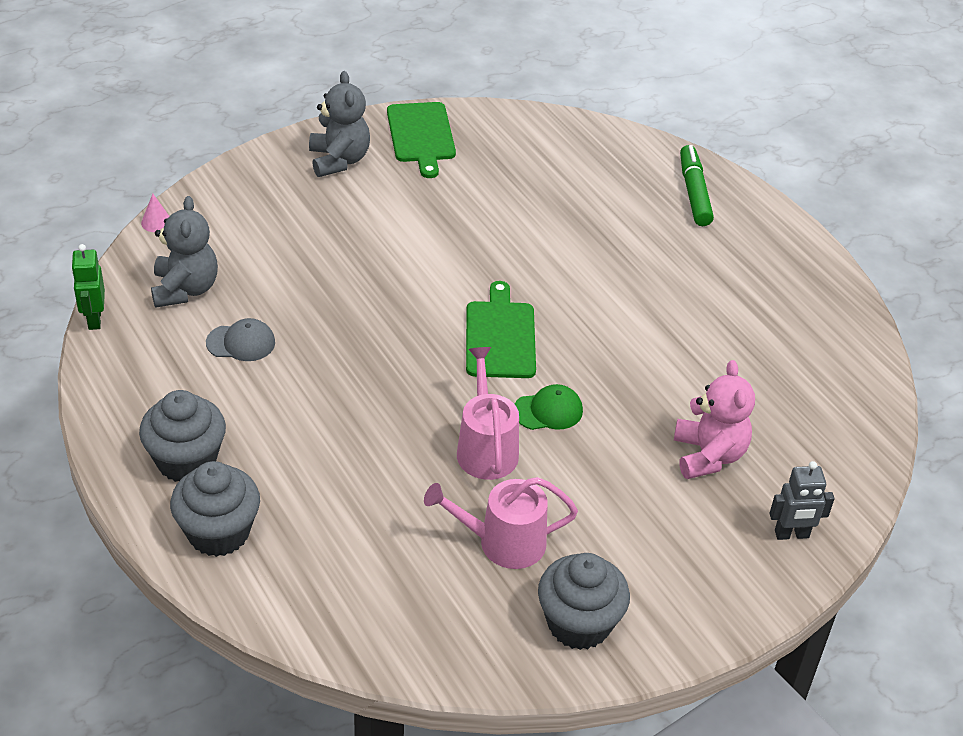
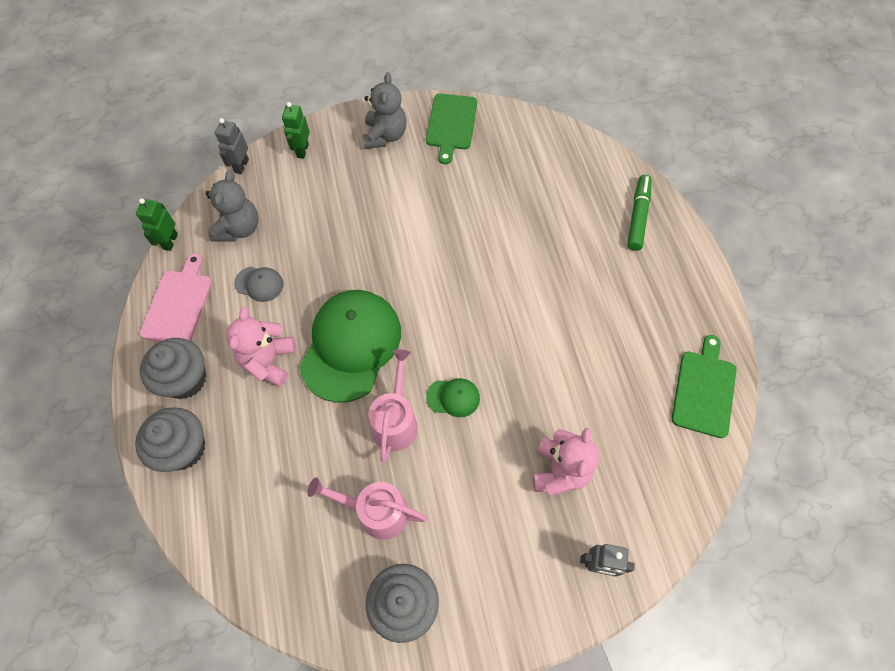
camera: 20 degrees right, 20 degrees up
pink cone [141,194,169,232] -> grey robot [215,118,249,174]
green cutting board [466,281,536,378] -> green cutting board moved to [672,335,736,438]
none -> pink cutting board [140,253,212,341]
none -> pink teddy bear [226,307,296,387]
none -> green robot [282,102,310,159]
none -> green cap [299,290,401,403]

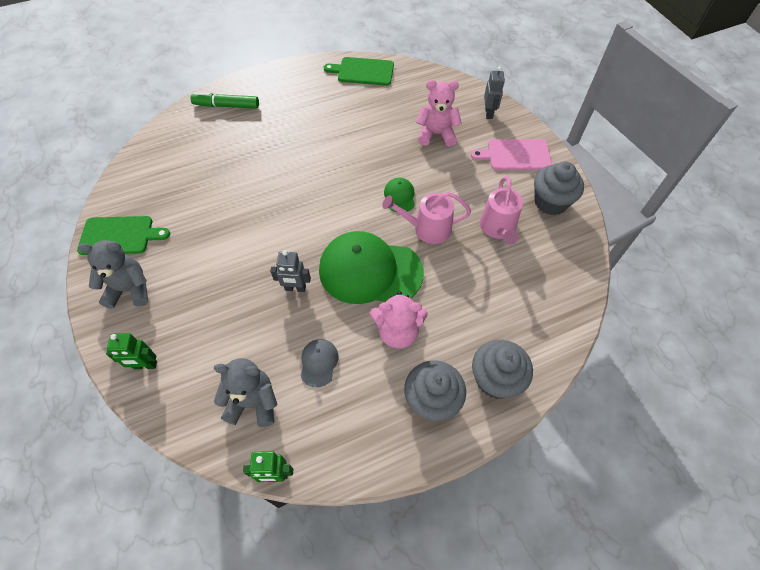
camera: 100 degrees left, 5 degrees down
pink cutting board [140,253,212,341] -> pink cutting board moved to [471,139,552,170]
grey robot [215,118,249,174] -> grey robot moved to [270,250,311,292]

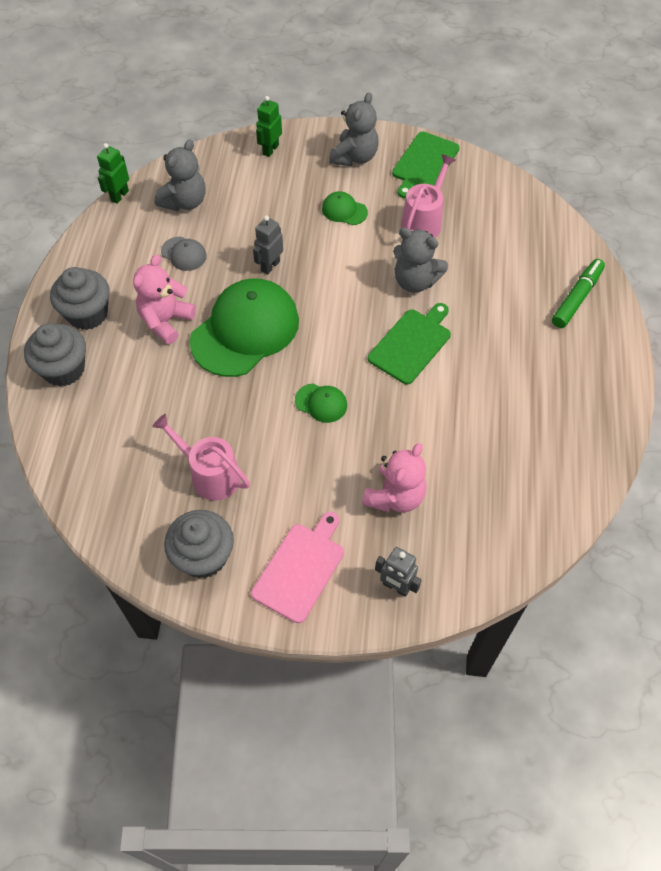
camera: 120 degrees right, 0 degrees up
green cutting board [324,57,394,86] -> green cutting board moved to [368,303,451,385]
pink watering can [382,192,471,244] -> pink watering can moved to [401,154,455,238]
none -> green cap [322,191,368,225]
none -> grey teddy bear [393,228,448,292]

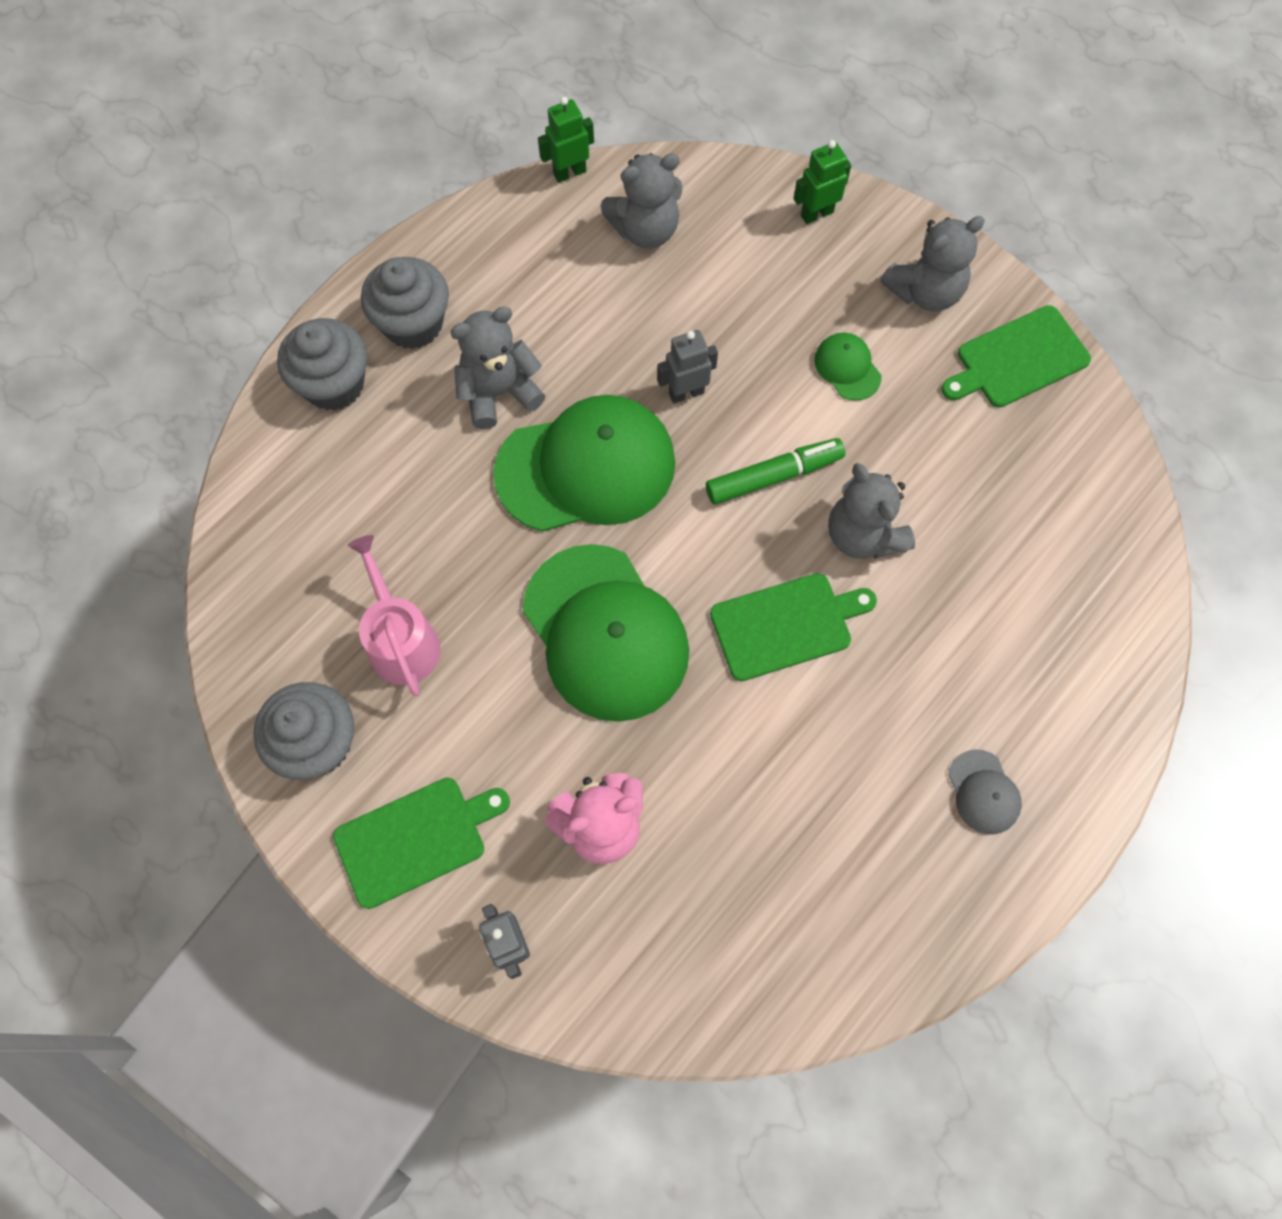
camera: 35 degrees right, 10 degrees up
pink teddy bear [133,254,196,344] -> grey teddy bear [450,306,545,429]
grey cap [161,237,207,271] -> grey cap moved to [948,749,1022,835]
pink cutting board [251,512,344,623] -> green cutting board [333,778,510,909]
green cap [295,383,347,423] -> green cap [523,544,689,722], size x2.32
pink watering can [401,154,455,238] -> none
green marker [552,259,605,328] -> green marker moved to [706,438,845,505]

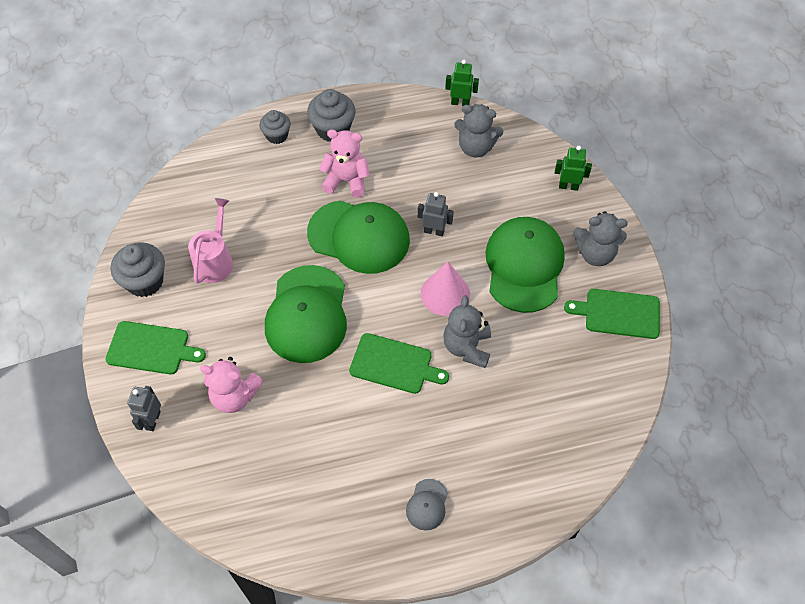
camera: 35 degrees right, 10 degrees down
grey cupcake [277,318,367,411] -> grey cupcake [260,110,291,144], size x0.65
grey teddy bear [450,306,545,429] -> pink teddy bear [319,129,369,198]
green marker [706,438,845,505] -> pink cone [421,262,470,316]
green cap [814,332,882,401] -> green cap [485,217,565,313], size x2.32

